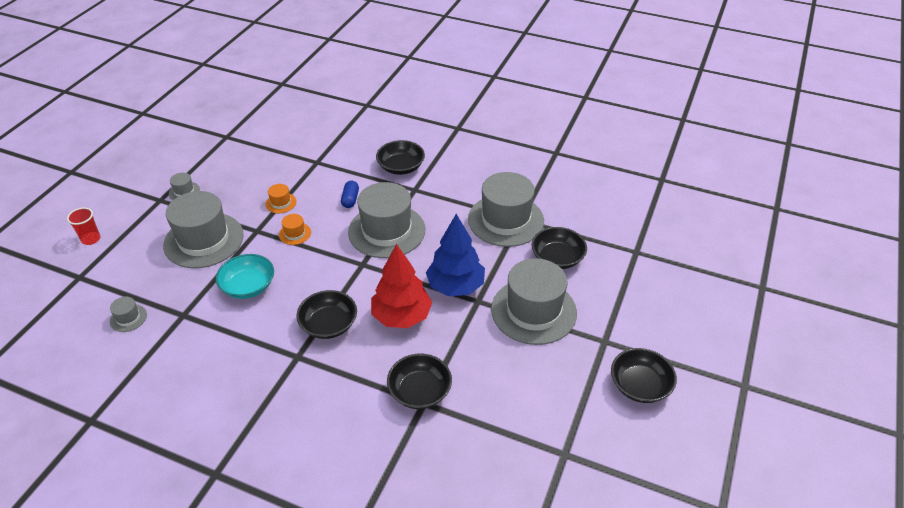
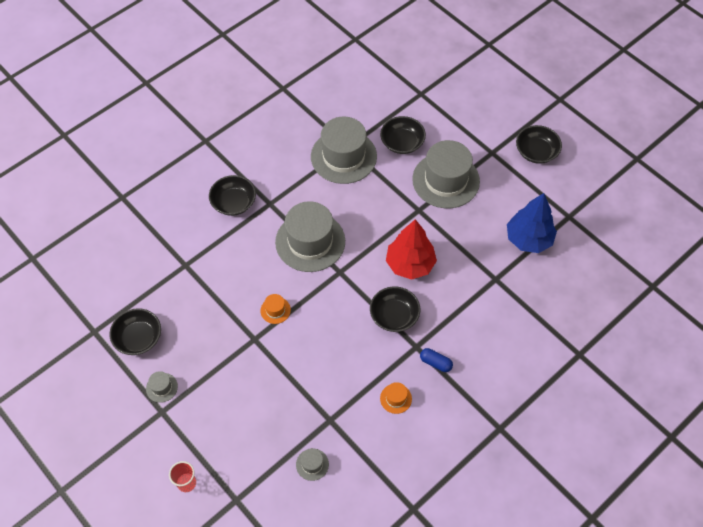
camera: 65 degrees left, 15 degrees up
grey hat [163,191,244,268] -> none
turquoise bowl [216,254,274,299] -> none
orange hat [265,184,297,213] -> orange hat moved to [380,382,412,414]
blue capsule [341,181,359,208] -> blue capsule moved to [420,348,453,372]
black bowl [387,354,452,409] -> black bowl moved to [109,308,161,355]
blue tree [426,214,485,296] -> blue tree moved to [507,193,557,253]

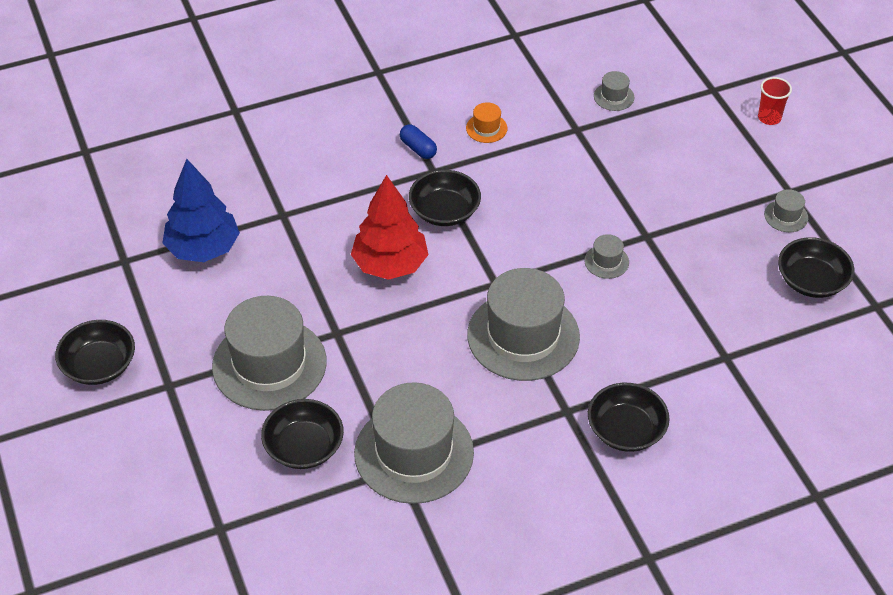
camera: 160 degrees left, 10 degrees down
orange hat [260,294,291,324] -> grey hat [584,234,629,279]

